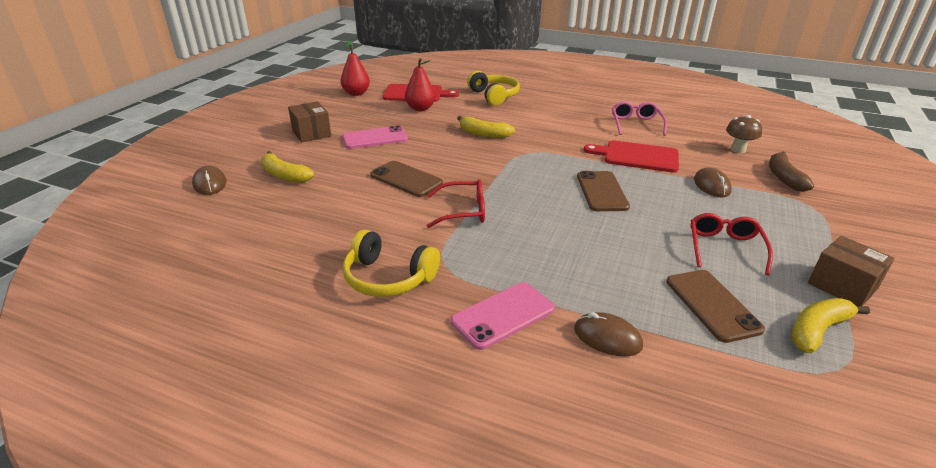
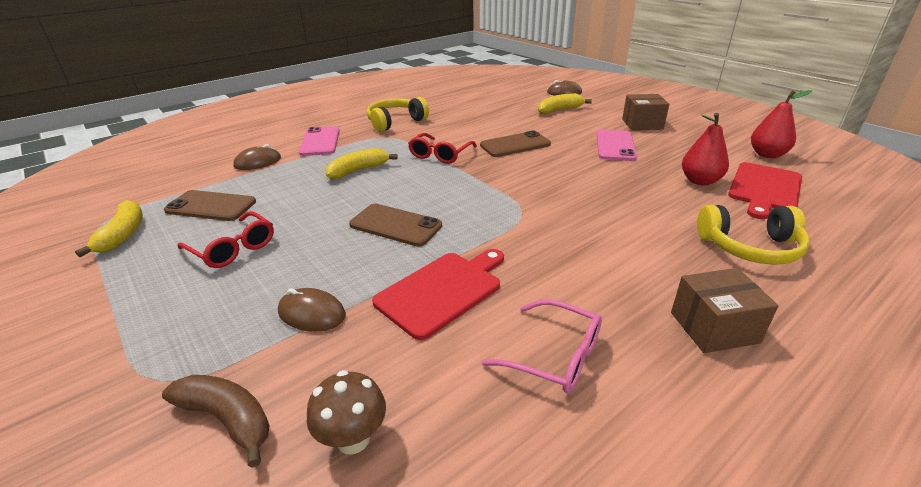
camera: 120 degrees right, 0 degrees up
yellow banana [457,116,515,138] -> yellow banana moved to [325,148,398,179]
brown box [808,236,895,306] -> brown box moved to [671,268,778,353]

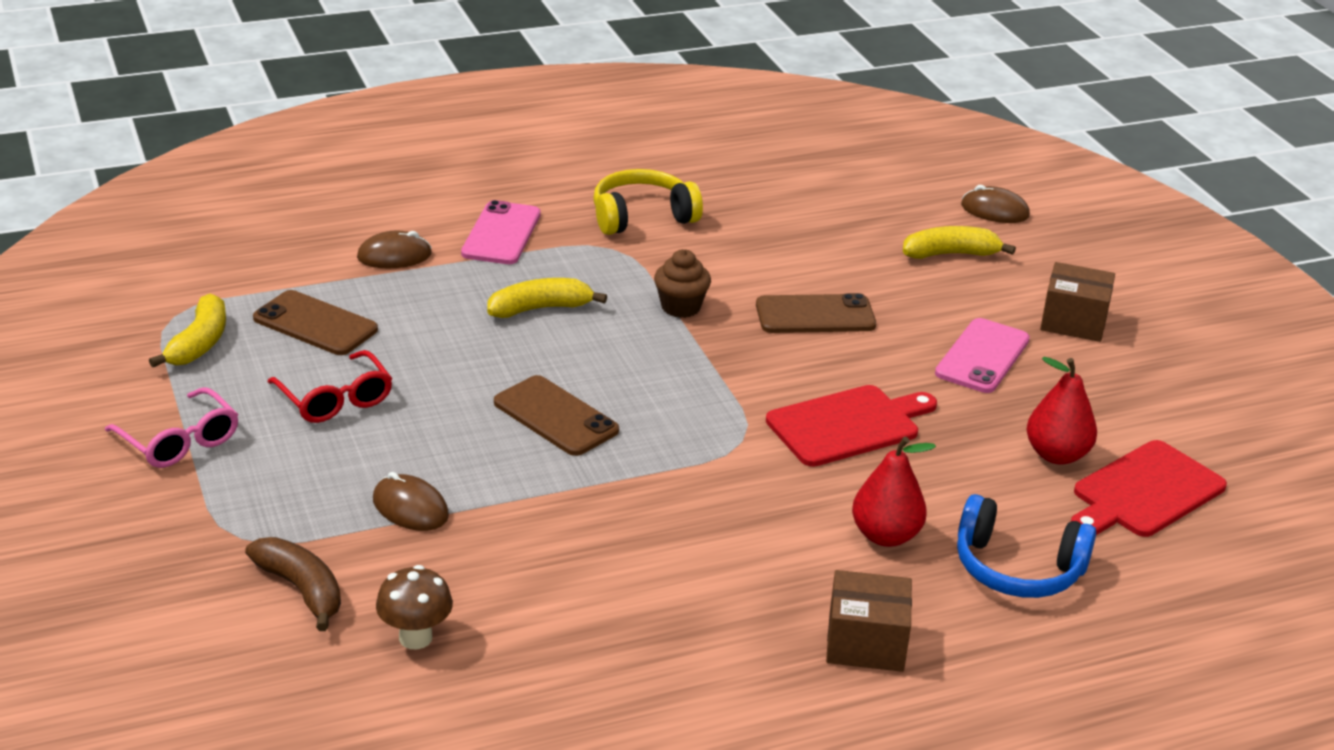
camera: 15 degrees right, 0 degrees up
red cutting board [372,249,504,340] -> red cutting board moved to [766,385,937,467]
red glasses [408,133,477,164] -> brown cupcake [654,249,711,318]
pink glasses [482,299,602,393] -> pink glasses moved to [105,387,238,468]
yellow headphones [697,205,810,265] -> blue headphones [957,494,1096,598]
red pear [751,90,813,158] -> red pear moved to [852,436,936,547]

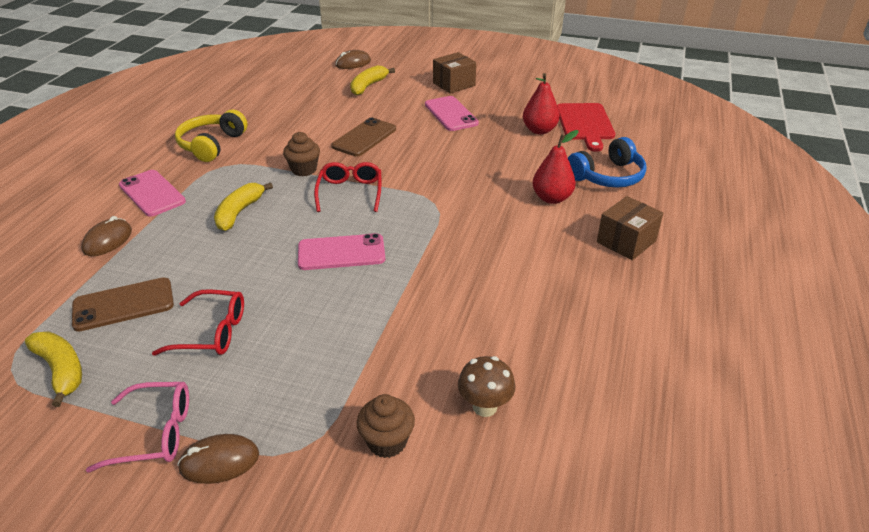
camera: 50 degrees left, 5 degrees up
brown banana [245,537,341,631] -> brown cupcake [357,394,415,458]
brown mouse [373,472,449,531] -> brown mouse moved to [177,434,259,484]
brown phone [494,375,619,456] -> pink phone [298,233,385,270]
red cutting board [766,385,937,467] -> none
none -> red glasses [314,162,381,212]

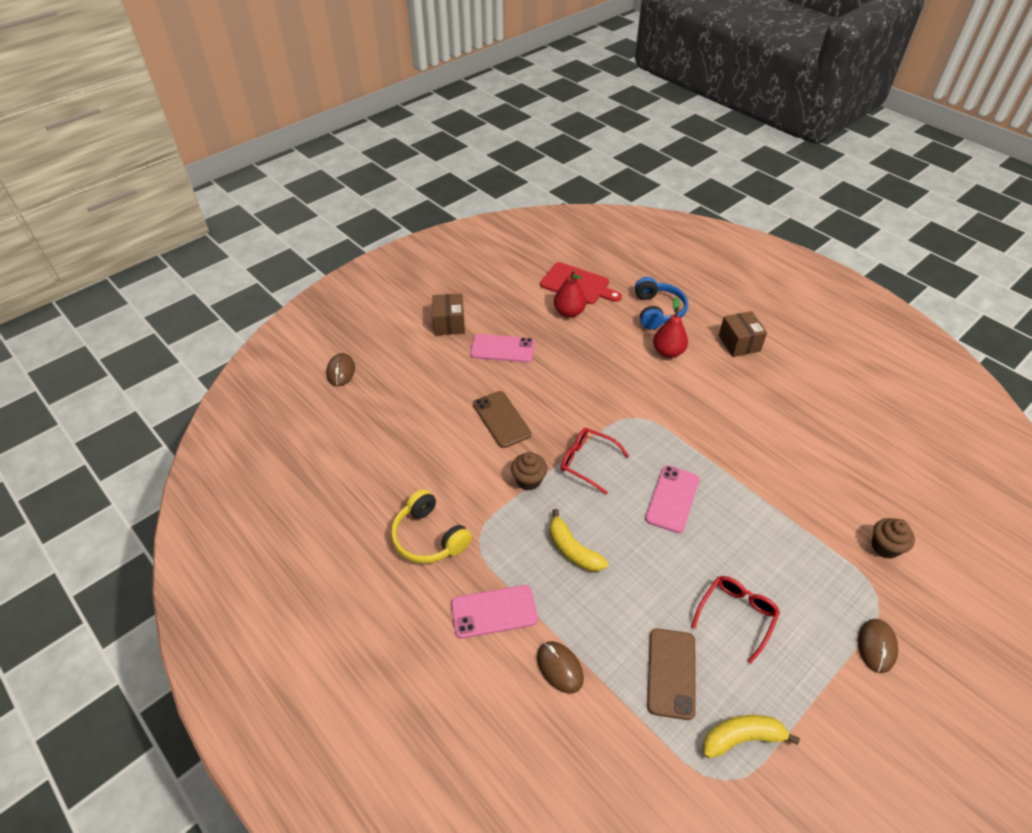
camera: 60 degrees left, 10 degrees up
pink glasses [86,382,189,473] -> none
yellow banana [350,65,395,96] -> none
brown mushroom [458,356,515,417] -> none

